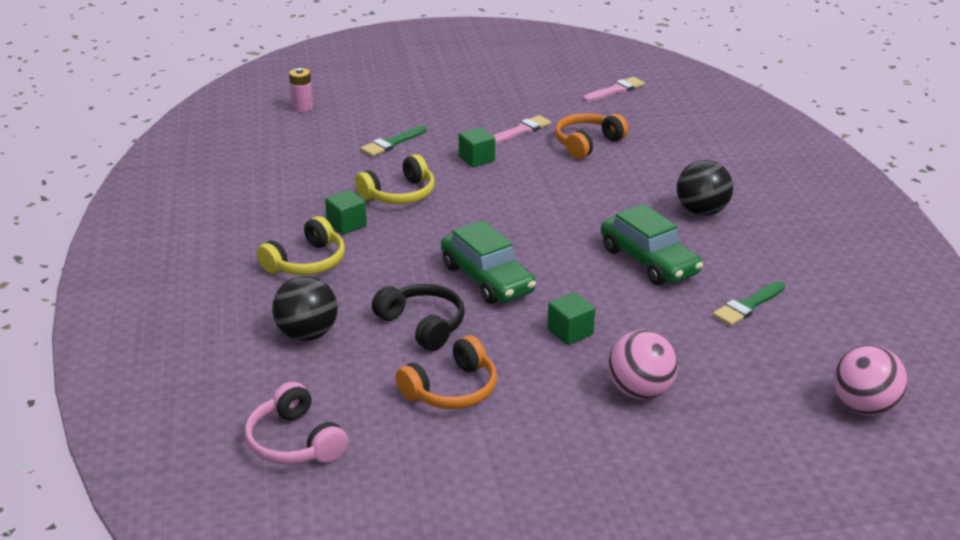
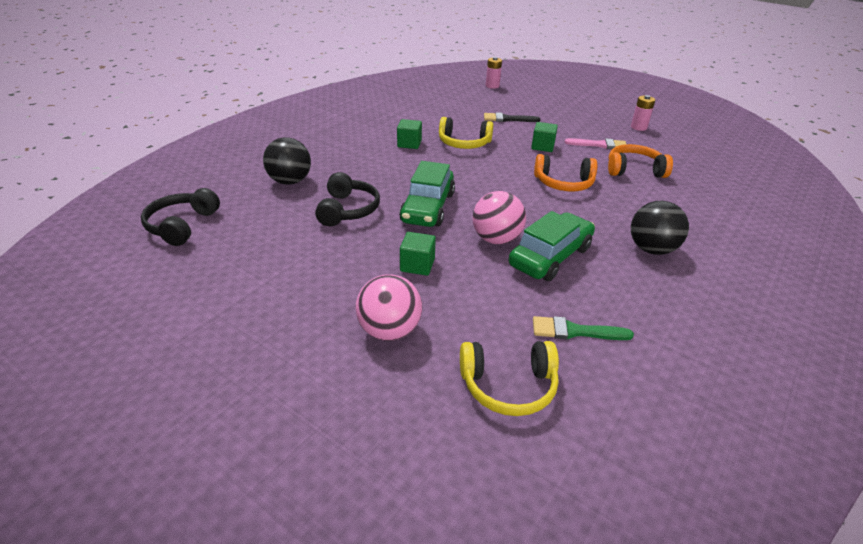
camera: 45 degrees right, 5 degrees up
pink headphones [245,382,348,465] -> black headphones [141,188,220,246]
yellow headphones [257,216,345,275] -> yellow headphones moved to [460,341,559,416]
green brush [360,125,427,157] -> black brush [484,112,541,122]
orange headphones [396,335,497,409] -> orange headphones moved to [534,154,597,191]
pink brush [583,77,645,102] -> none
green car [601,204,703,285] -> green car turned 150 degrees counterclockwise [509,211,595,281]
pink ball [833,345,908,416] -> pink ball moved to [472,191,526,245]
none -> pink battery [631,95,655,131]

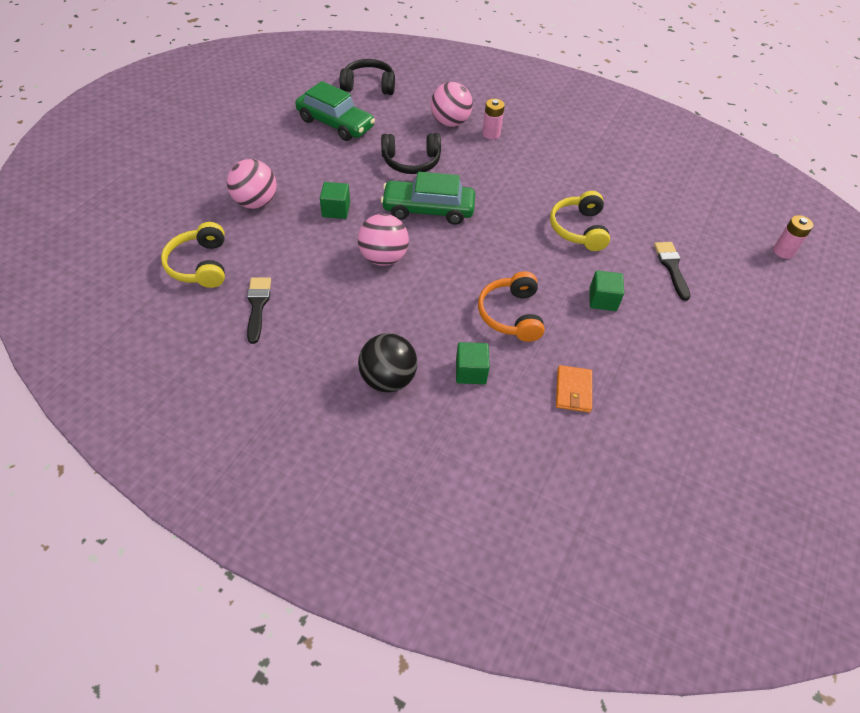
camera: 80 degrees right, 15 degrees up
black ball [263,137,311,185] -> pink ball [431,82,473,127]
green cube [397,119,422,149] -> green cube moved to [456,342,490,384]
green car [509,211,595,281] -> green car moved to [295,81,375,141]
green brush [533,316,634,340] -> black brush [247,277,271,344]
pink brush [565,138,626,149] -> none
orange headphones [608,144,673,178] -> orange wallet [556,365,592,413]
pink battery [631,95,655,131] -> pink battery moved to [482,99,505,139]

